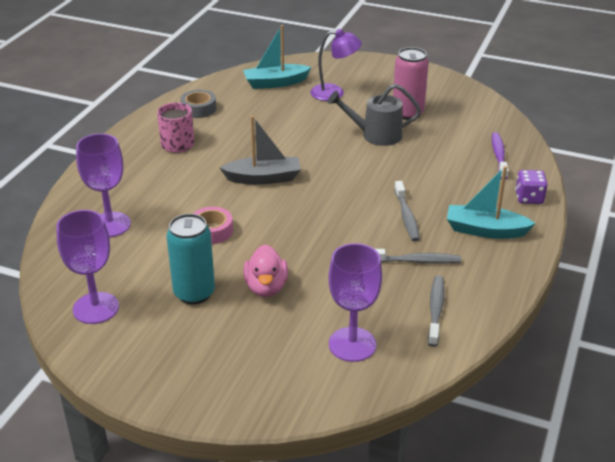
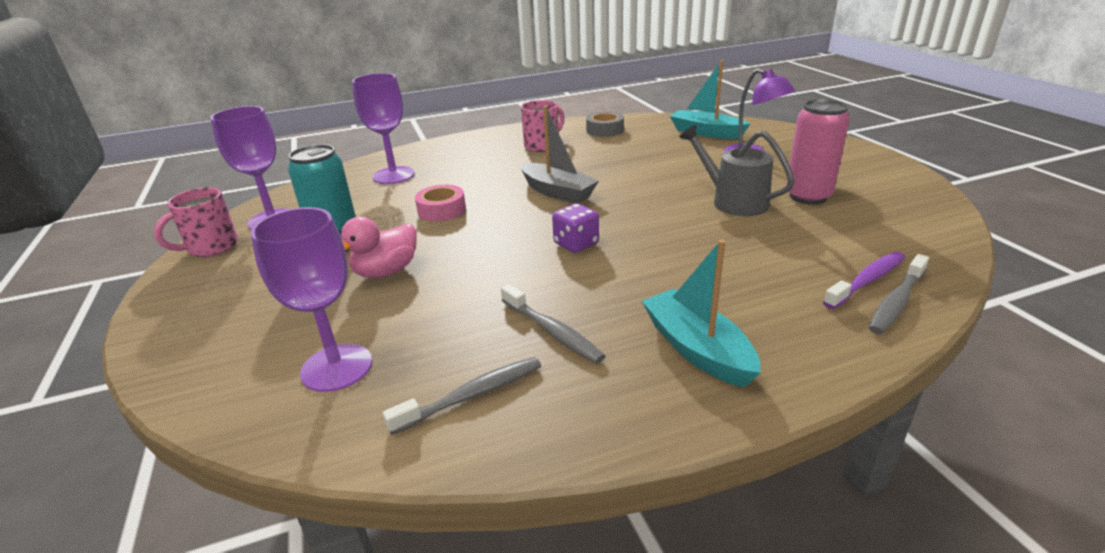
camera: 50 degrees right, 5 degrees down
grey toothbrush [394,181,420,242] -> grey toothbrush moved to [869,254,929,334]
purple dice [515,170,548,204] -> purple dice moved to [552,203,599,253]
none -> pink mug [154,187,238,257]

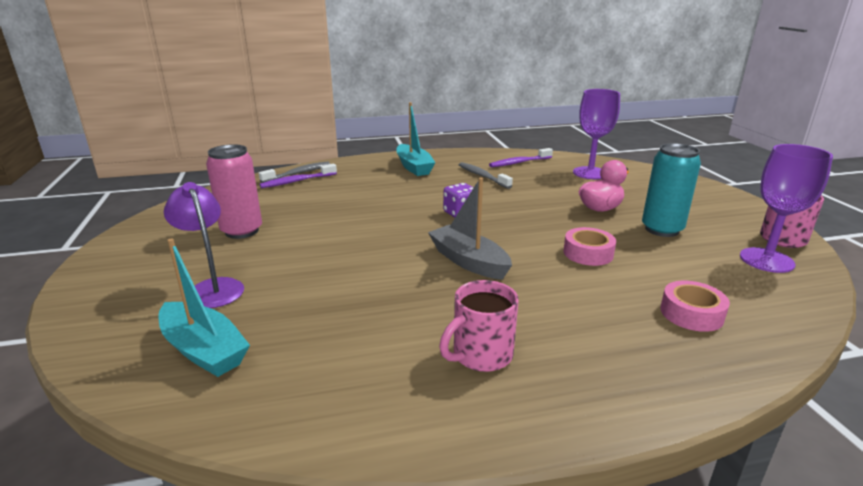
camera: 175 degrees left, 5 degrees down
purple goblet [352,73,415,184] -> pink tape [660,281,730,332]
grey toothbrush [382,357,541,435] -> purple toothbrush [489,148,553,167]
grey tape [586,111,624,137] -> none
grey watering can [679,124,795,216] -> none

